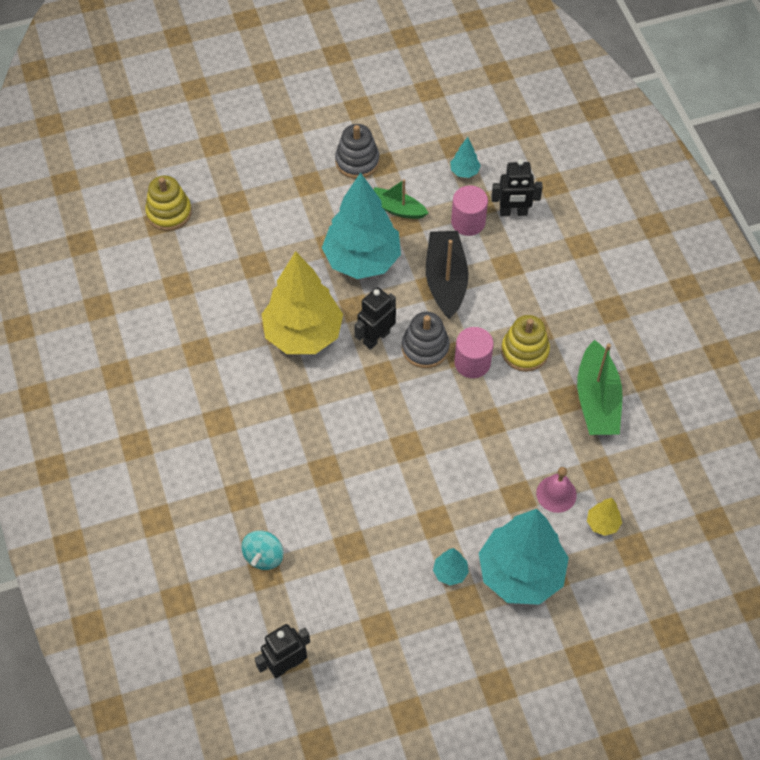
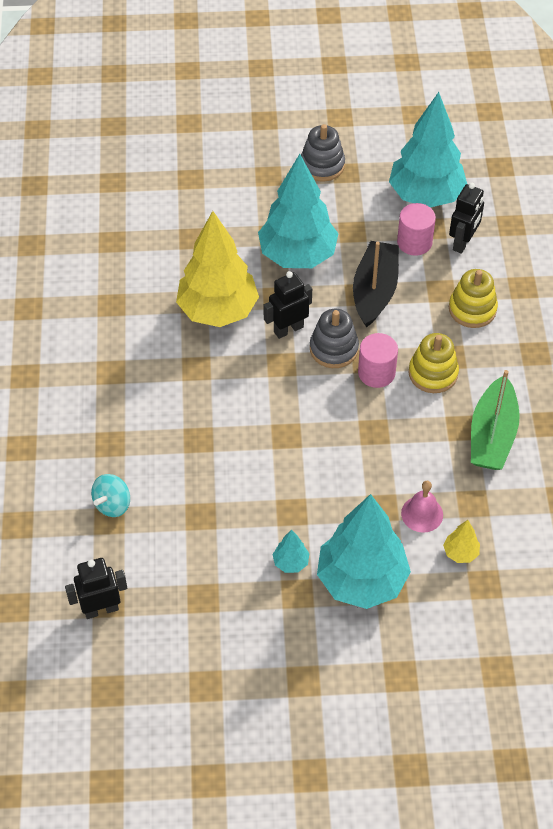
camera: 15 degrees right, 5 degrees down
yellow stacking toy [145,176,192,231] -> yellow stacking toy moved to [449,269,498,328]
green boat [373,179,428,219] -> none
turquoise tree [450,137,481,178] -> turquoise tree [389,92,467,208], size x2.48
black robot [491,159,543,216] -> black robot turned 75 degrees counterclockwise [449,183,484,254]

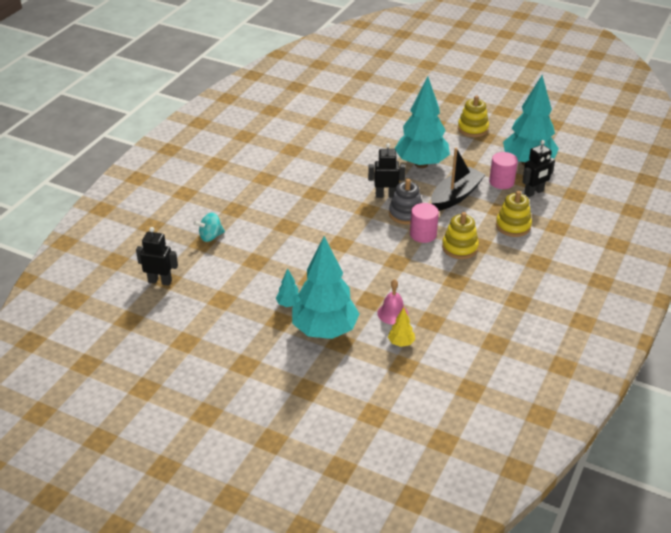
camera: 30 degrees right, 15 degrees down
yellow tree [176,211,259,327] -> none
grey stacking toy [301,124,345,182] -> yellow stacking toy [458,96,489,137]
green boat [471,370,520,470] -> none

